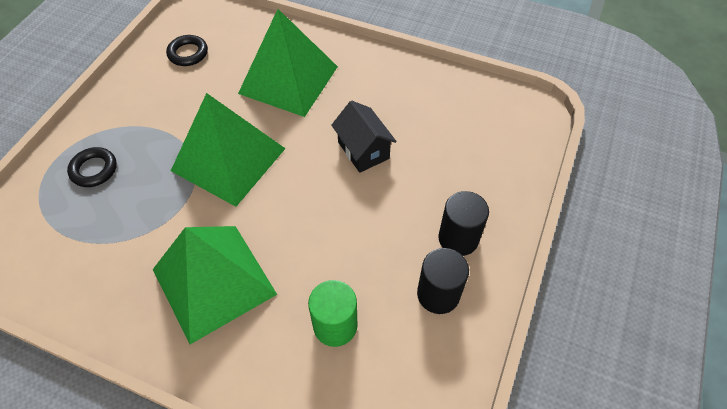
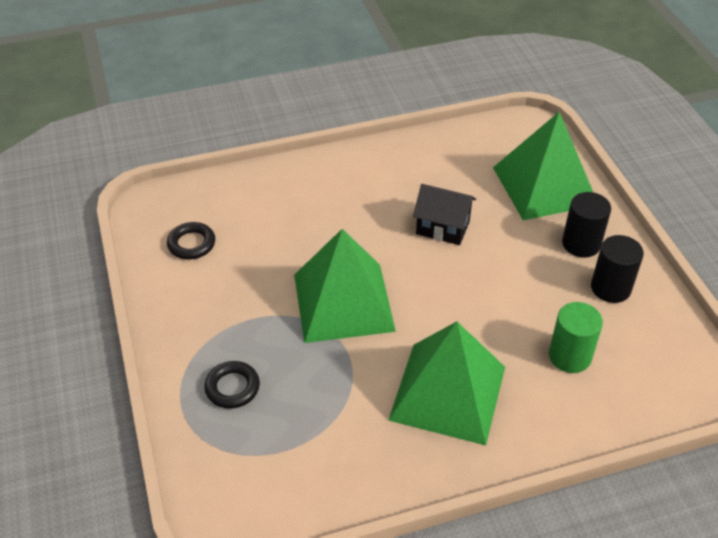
camera: 40 degrees left, 10 degrees down
green pyramid [238,9,338,117] -> green pyramid moved to [493,111,593,220]

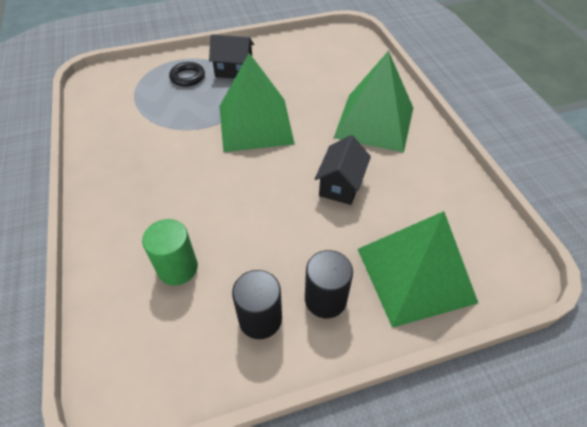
camera: 90 degrees right, 5 degrees up
black ring [167,222,215,260] -> none
green pyramid [388,321,505,445] -> green pyramid moved to [334,51,413,153]
none -> black house [209,34,254,79]

